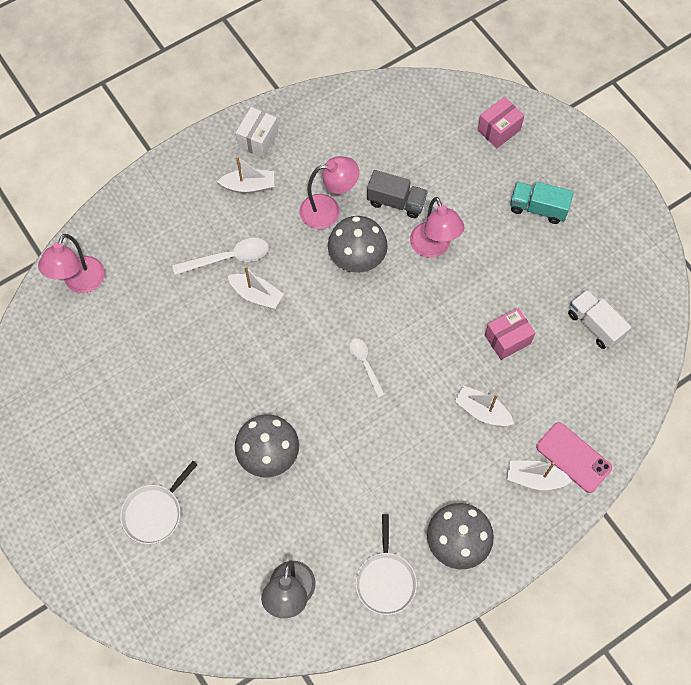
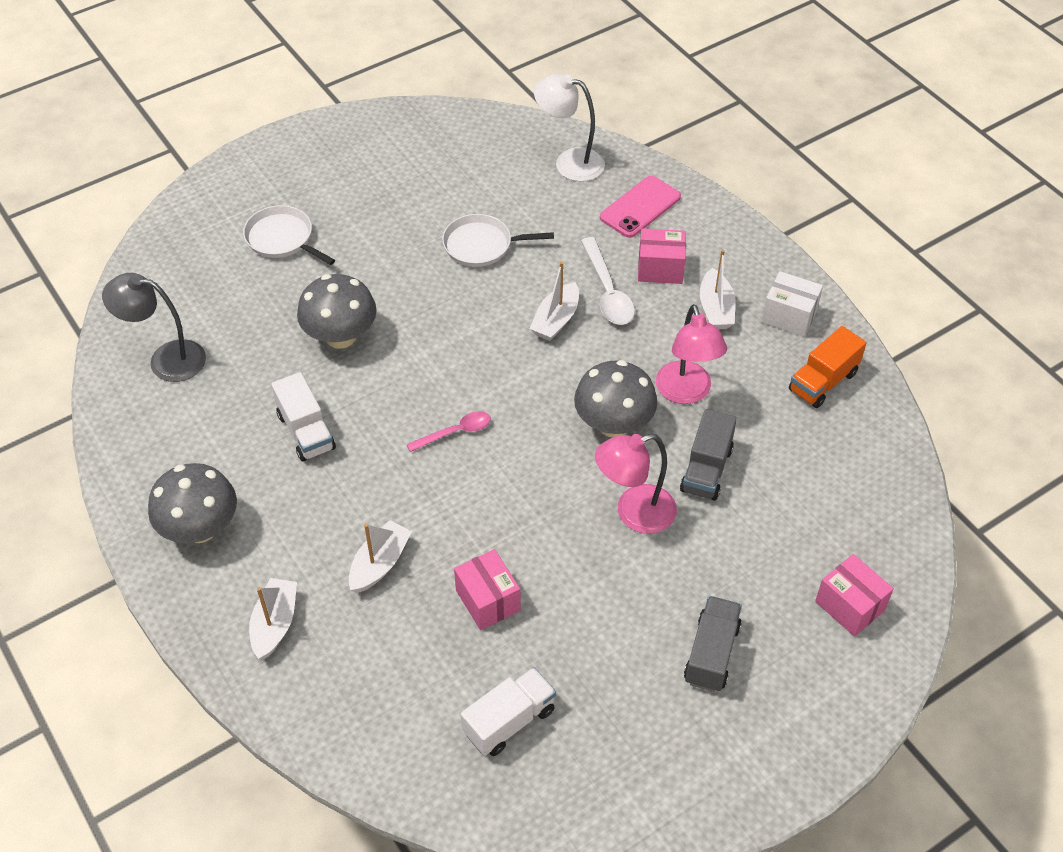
camera: 90 degrees right, 15 degrees down
pink lamp [38,234,105,293] -> white lamp [534,74,605,182]
white spoon [349,338,385,398] -> pink spoon [407,411,491,452]
white pan [355,514,417,615] -> white pan moved to [442,214,554,267]
turquoise truck [510,181,574,224] -> grey truck [684,596,742,692]
pink phone [536,422,612,493] -> pink phone moved to [600,176,681,238]
none -> white truck [271,372,336,462]
none -> pink box [638,228,686,284]
none -> orange truck [789,326,866,408]

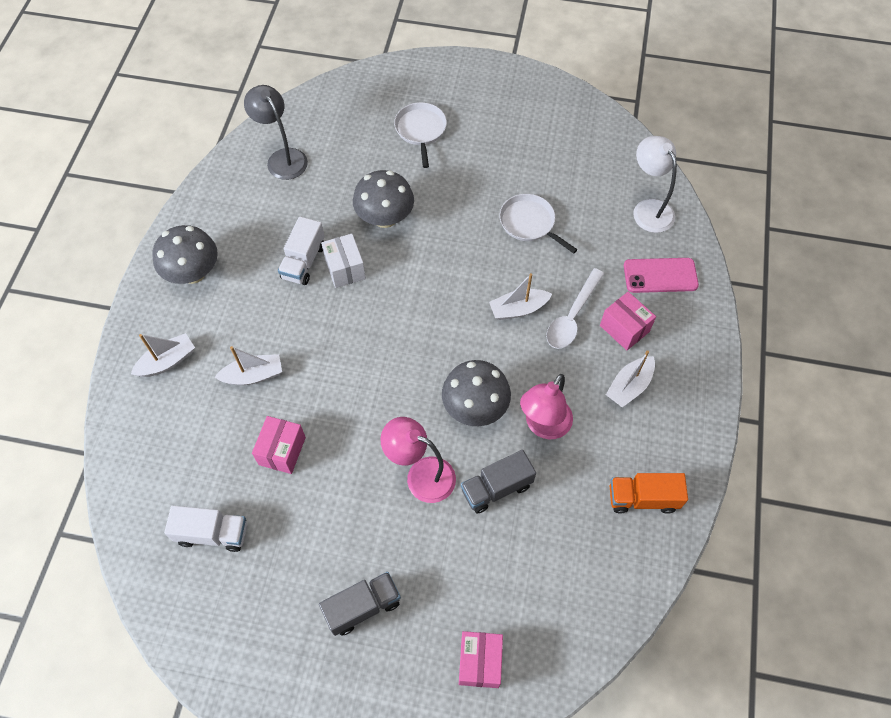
camera: 45 degrees right, 10 degrees up
pink spoon [407,411,491,452] -> none
white box [762,271,823,337] -> white box moved to [321,234,366,288]

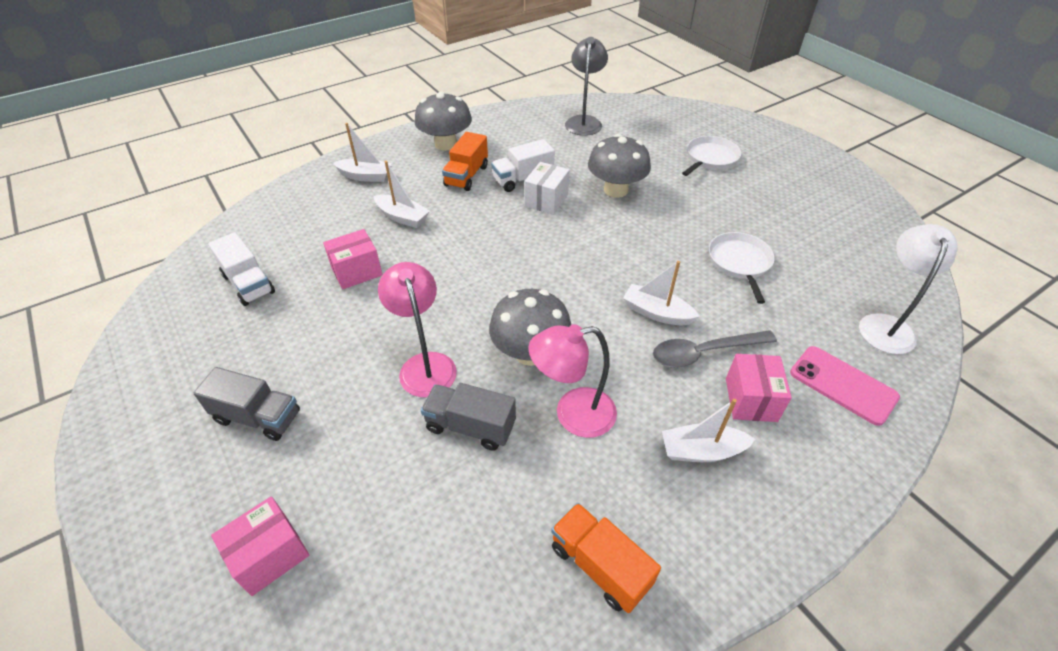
camera: 45 degrees right, 15 degrees down
white spoon [546,268,604,349] -> grey spoon [653,330,777,368]
none -> orange truck [442,132,488,191]

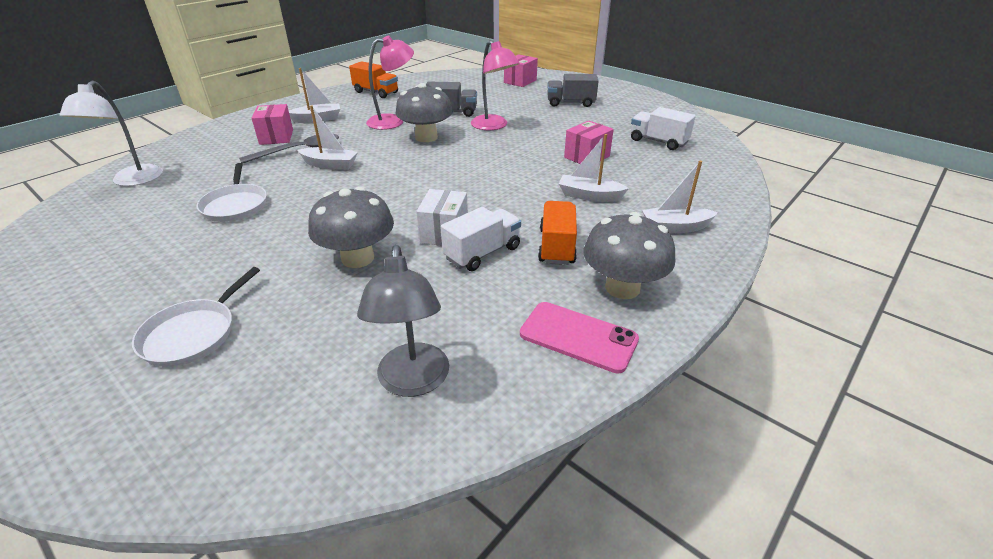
camera: 165 degrees right, 10 degrees down
pink phone [790,346,900,426] -> pink phone moved to [520,302,639,373]

